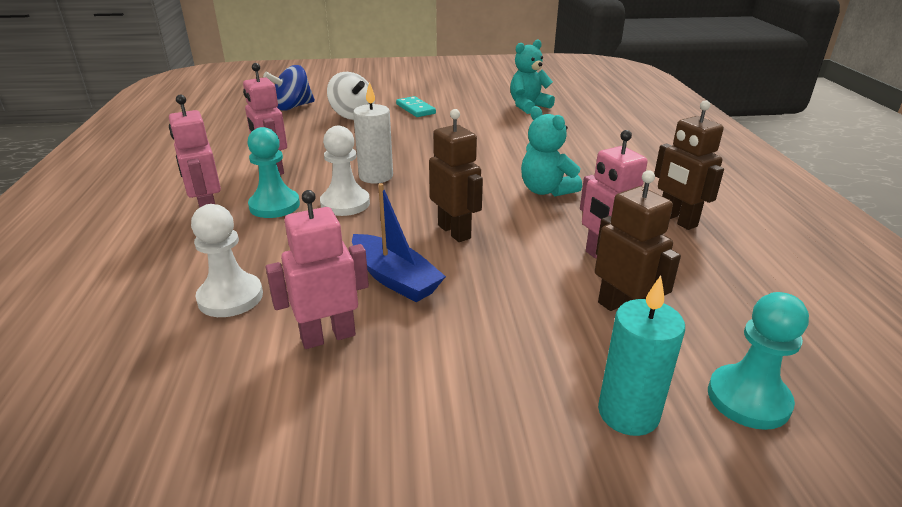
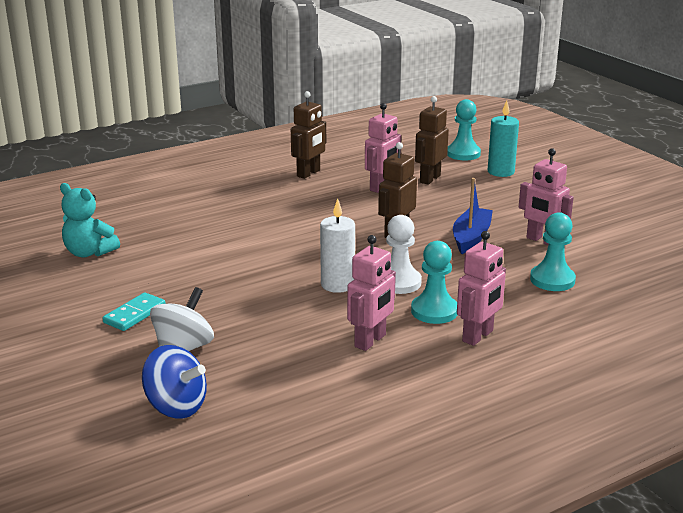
camera: 115 degrees left, 5 degrees down
white pawn [191,204,263,317] -> turquoise pawn [530,212,576,291]
turquoise teddy bear [521,106,582,197] -> none

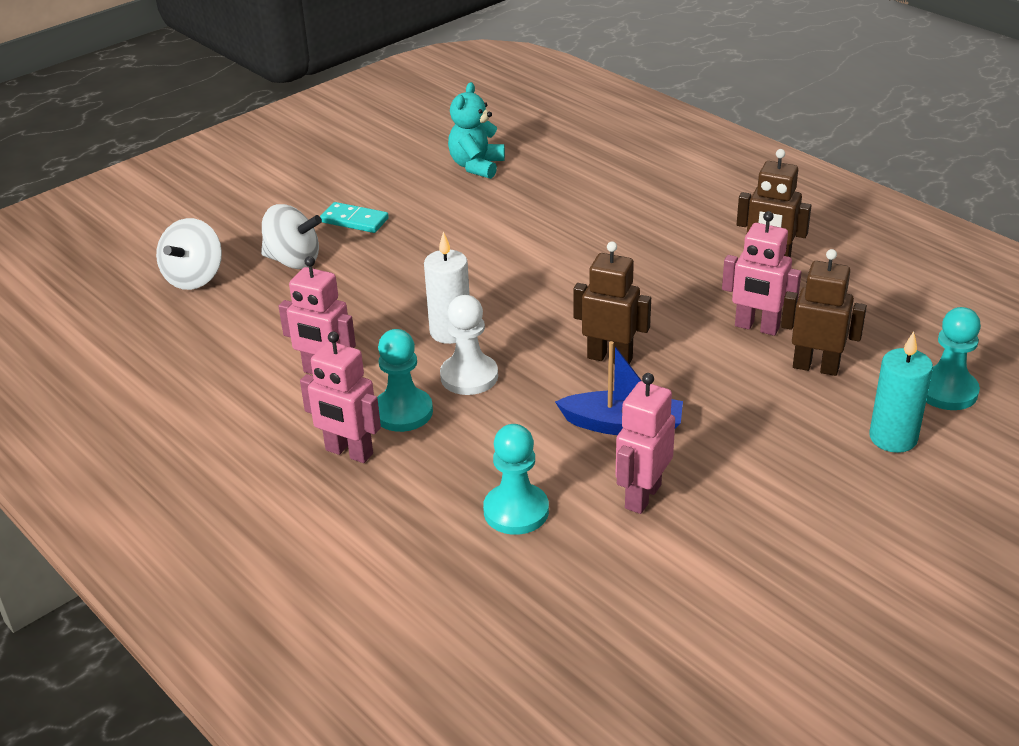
camera: 80 degrees right, 10 degrees up
blue spinning top [142,345,207,419] -> white spinning top [156,218,222,290]

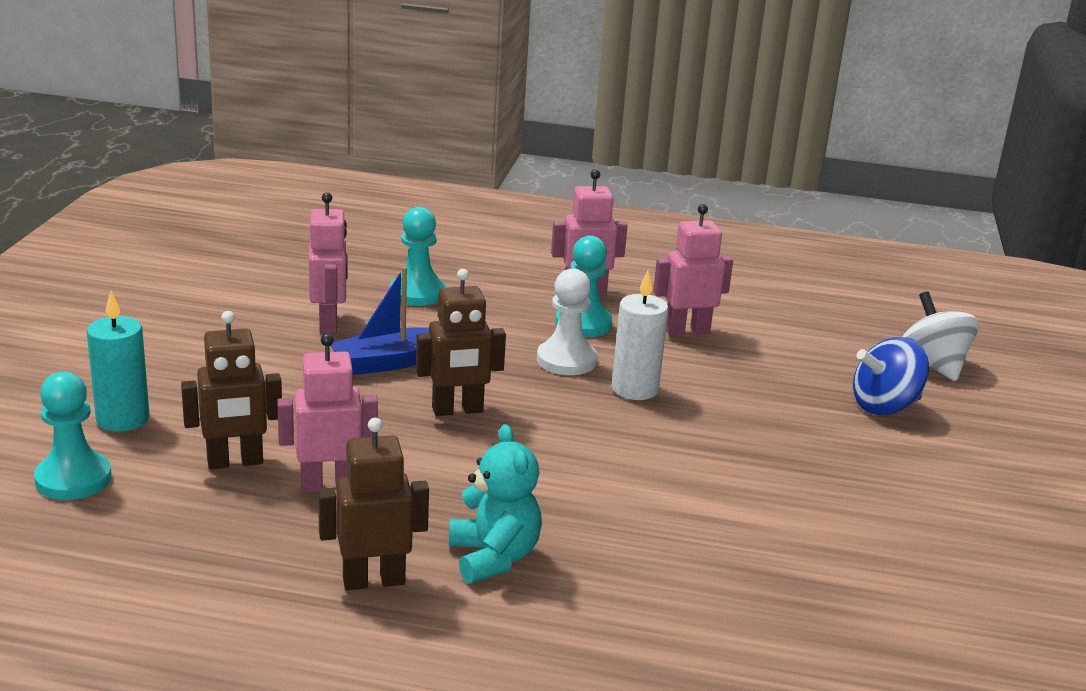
camera: 140 degrees right, 10 degrees down
white spinning top [261,204,322,269] -> blue spinning top [853,337,929,415]
turquoise domino [320,202,389,233] -> none
turquoise teddy bear [448,82,505,179] -> turquoise teddy bear moved to [449,424,542,583]

